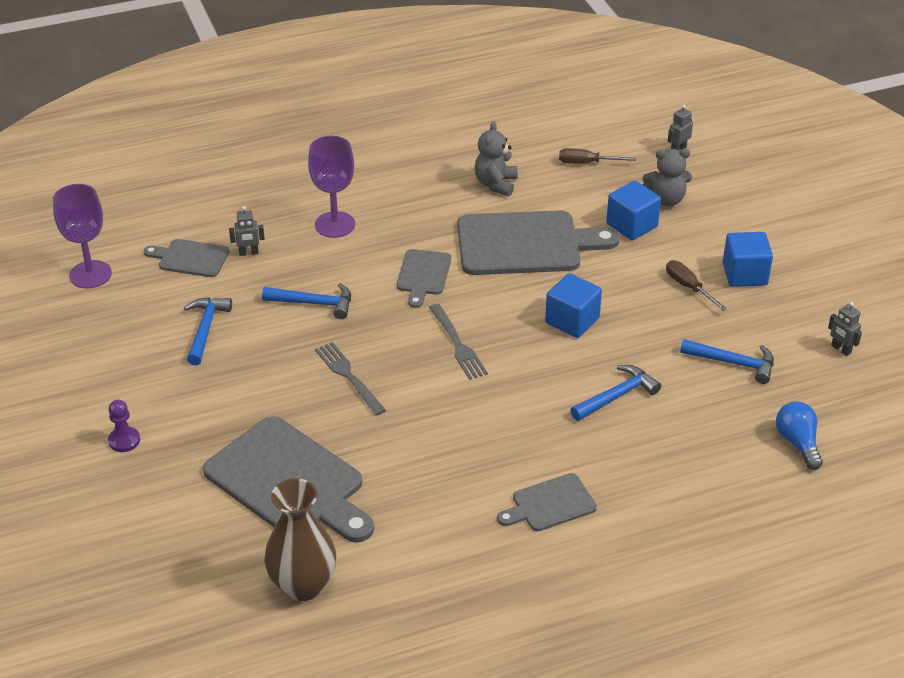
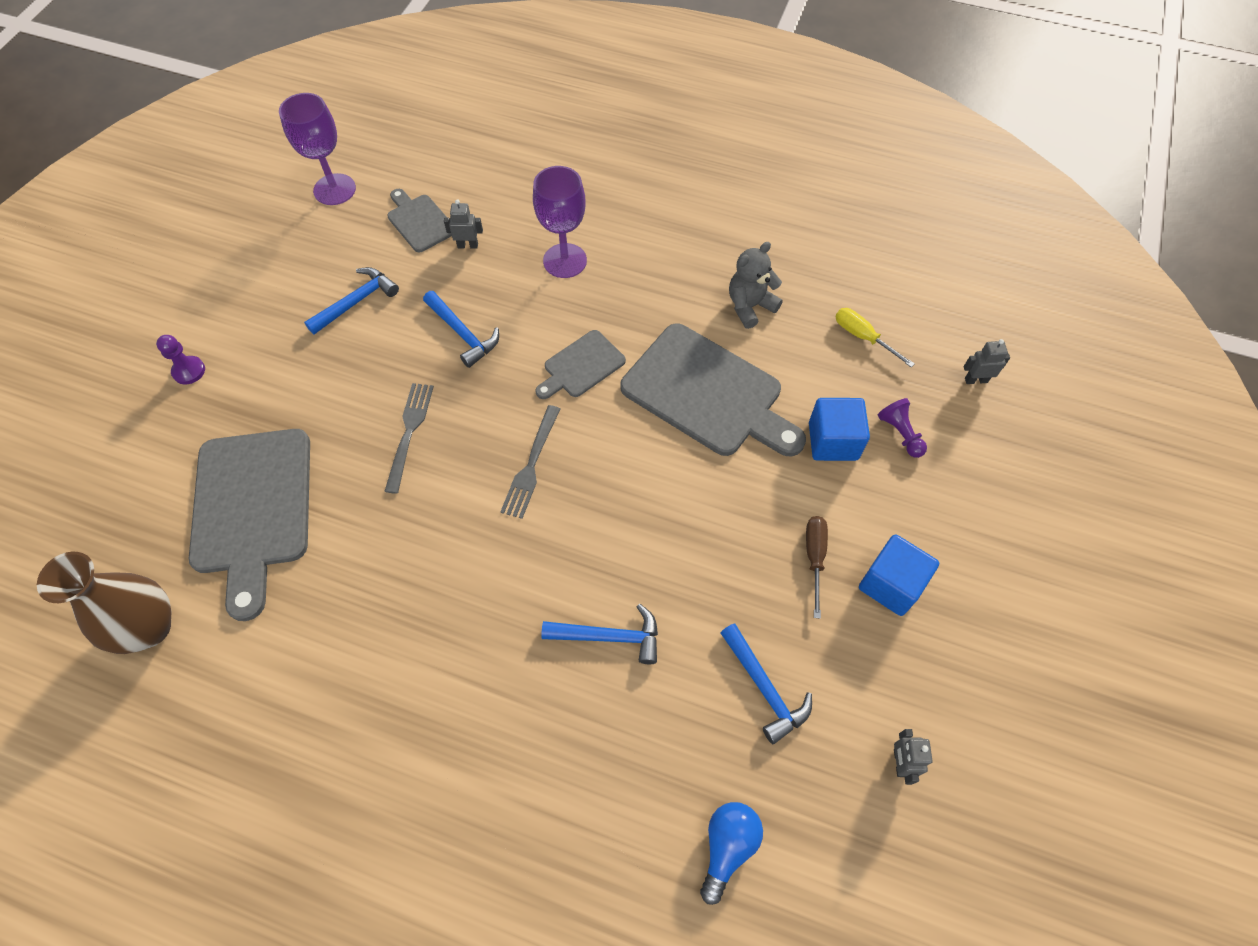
camera: 40 degrees right, 20 degrees up
grey robot [229,206,265,256] -> grey robot turned 150 degrees clockwise [444,199,483,249]
grey cutting board [497,473,597,531] -> none
blue cube [545,273,602,338] -> none
brown screwdriver [559,148,636,164] -> yellow screwdriver [835,308,915,367]
grey teddy bear [642,149,692,207] -> purple pawn [878,398,927,458]

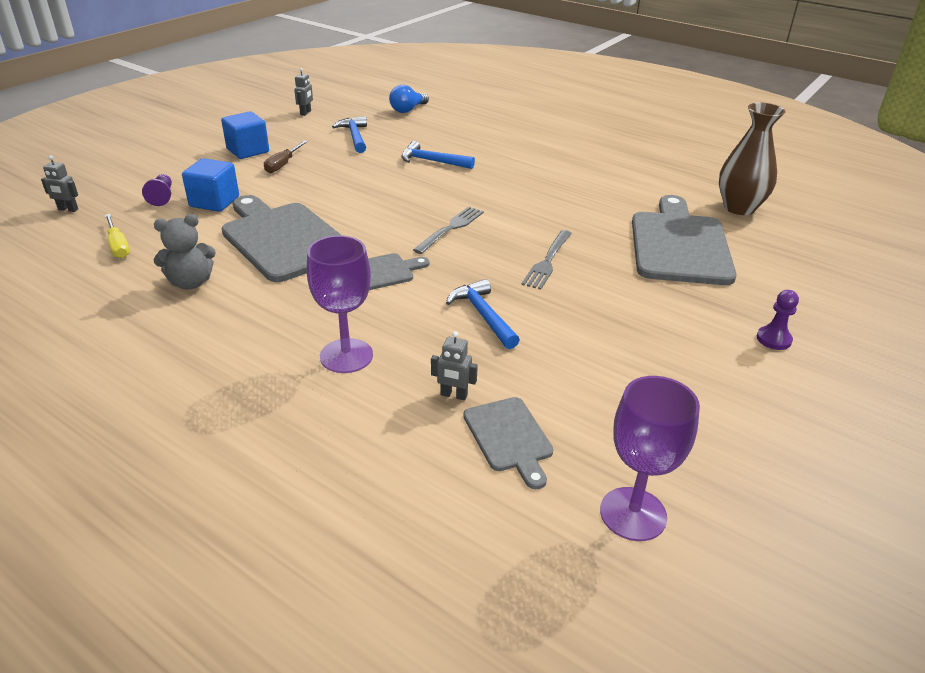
camera: 165 degrees left, 25 degrees down
blue hammer [304,267,399,335] -> none

